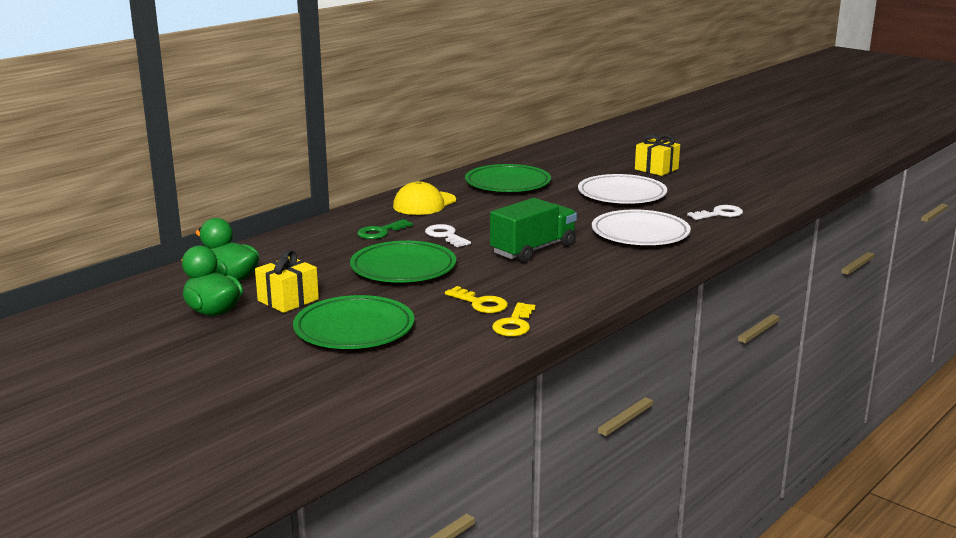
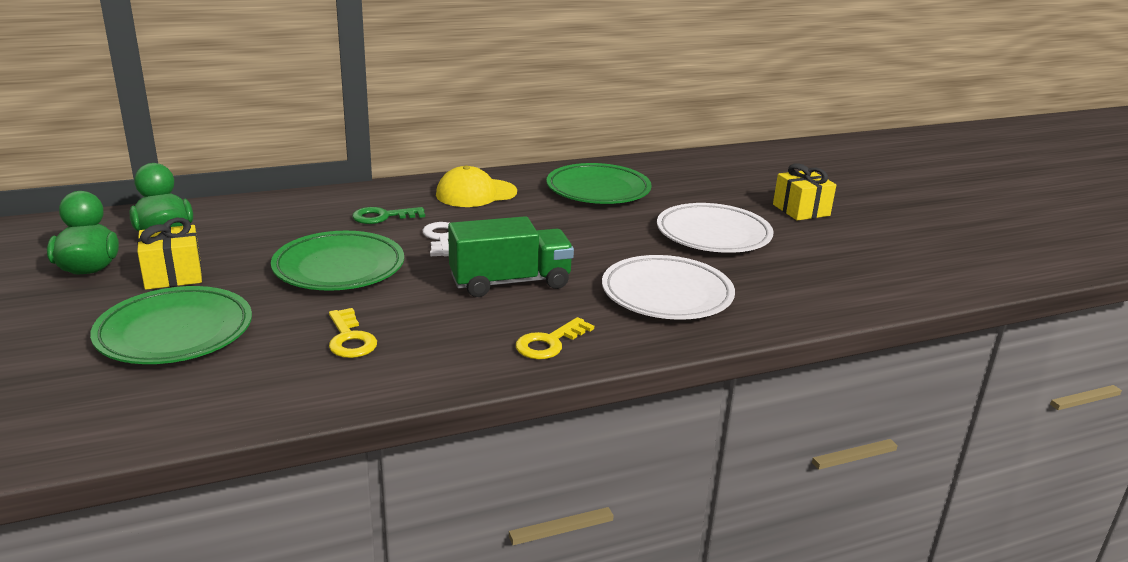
camera: 25 degrees right, 5 degrees up
yellow key [492,303,536,337] -> yellow key moved to [516,317,594,359]
white key [687,205,743,220] -> none

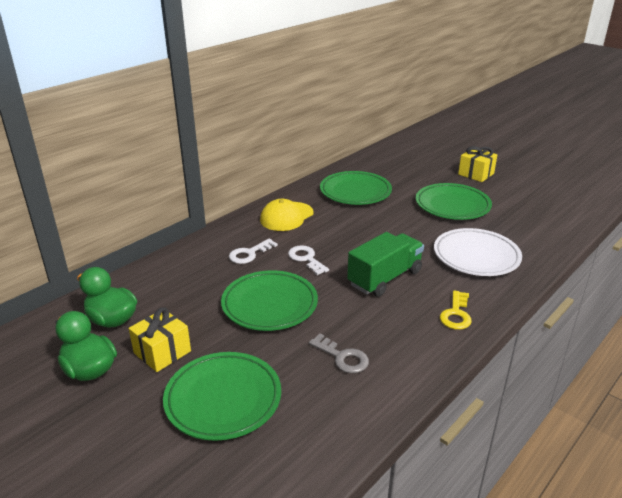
camera: 25 degrees left, 5 degrees up
yellow key [329,308,377,358] -> grey key [309,334,369,373]
green key [352,207,425,224] -> white key [229,239,278,264]
white plate [657,203,773,253] -> green plate [416,183,492,220]

